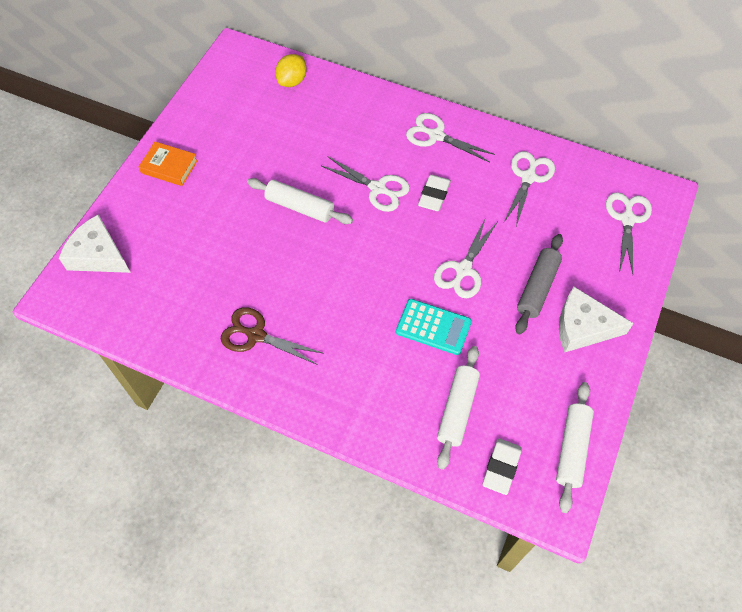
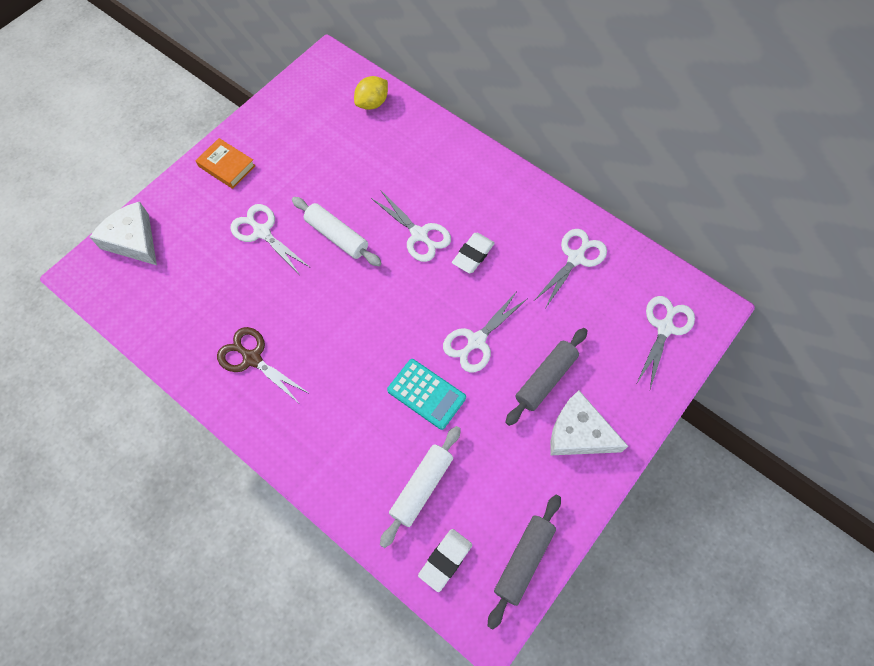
camera: 15 degrees right, 5 degrees up
white scissors [406,113,495,163] -> white scissors moved to [230,204,309,274]
white rolling pin [556,382,594,513] -> grey rolling pin [488,495,561,630]

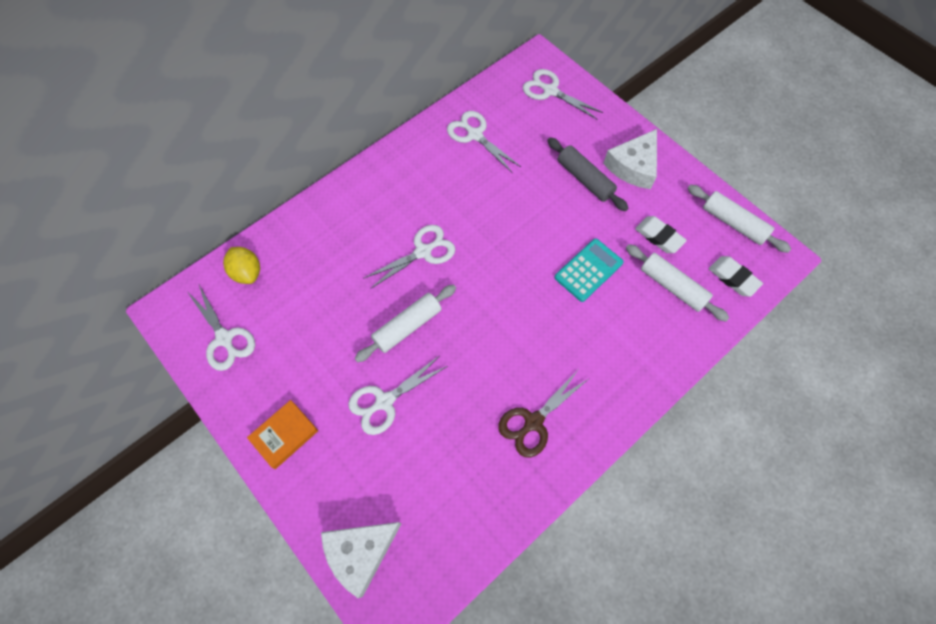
camera: 80 degrees left, 0 degrees up
white scissors [443,291,528,373] -> white scissors moved to [188,285,255,371]
white eraser [452,233,495,273] -> white eraser moved to [635,216,687,253]
grey rolling pin [488,495,561,630] -> white rolling pin [687,185,791,253]

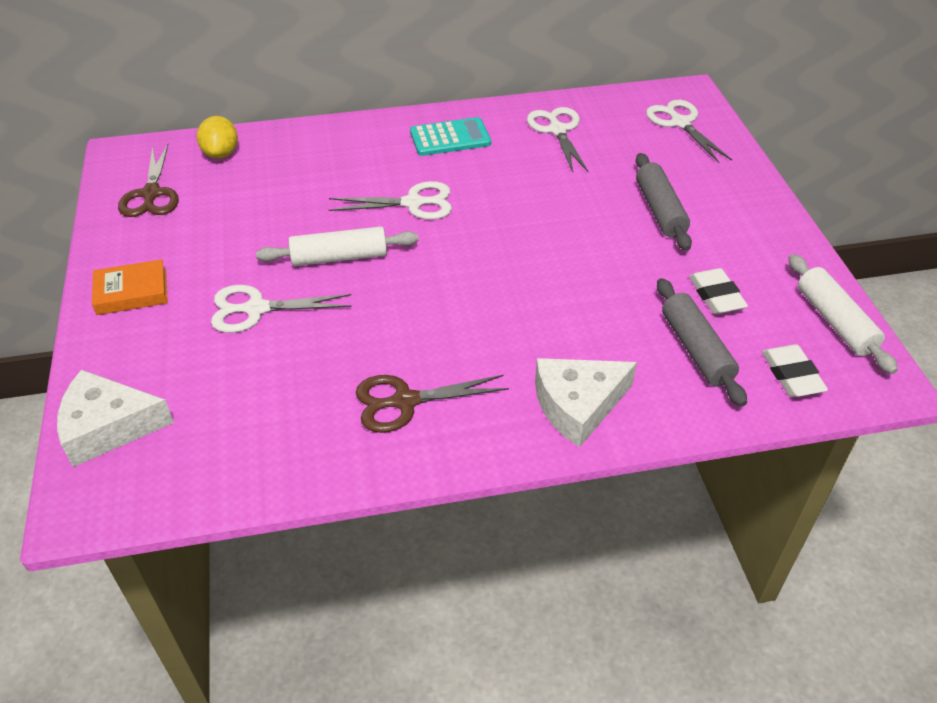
camera: 30 degrees right, 20 degrees down
white scissors [188,285,255,371] -> brown scissors [118,144,179,217]
turquoise calculator [554,239,624,302] -> turquoise calculator moved to [410,117,491,156]
white cheese [603,129,657,189] -> white cheese moved to [535,358,637,447]
white rolling pin [626,244,729,322] -> grey rolling pin [657,278,747,407]

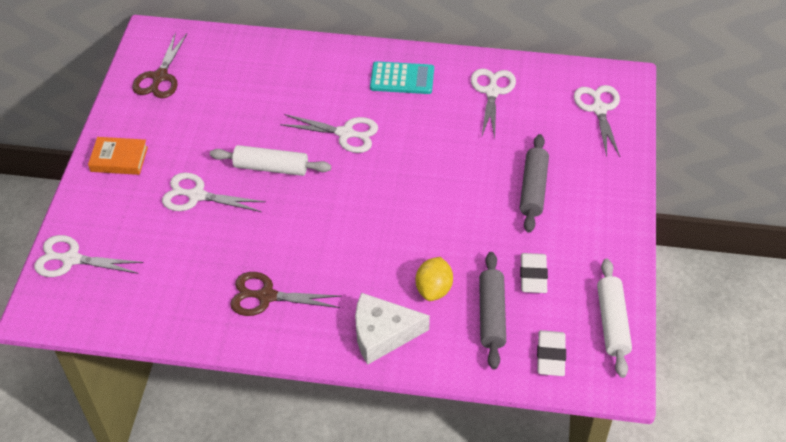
camera: 20 degrees right, 5 degrees up
white cheese [57,369,174,467] -> white scissors [34,235,144,277]
yellow lemon [197,116,238,159] -> yellow lemon moved to [416,257,453,301]

